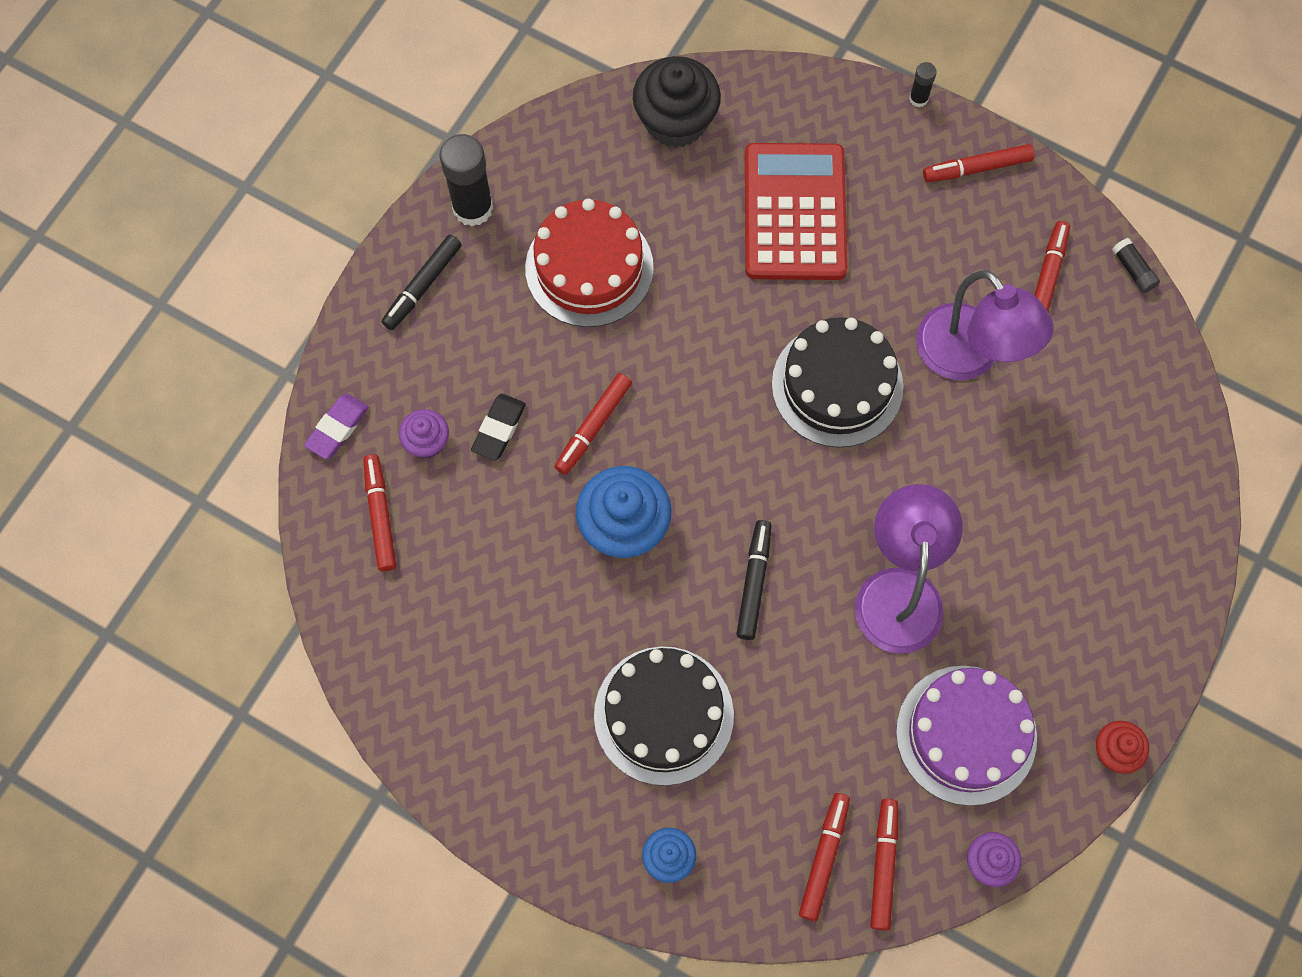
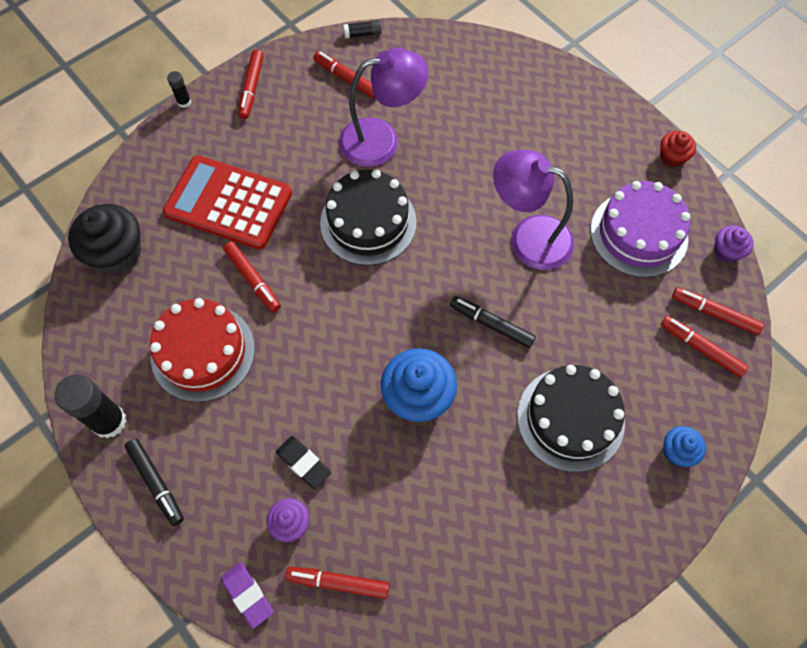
camera: 70 degrees left, 5 degrees down
red marker [555,373,632,475] -> red marker moved to [223,241,281,312]

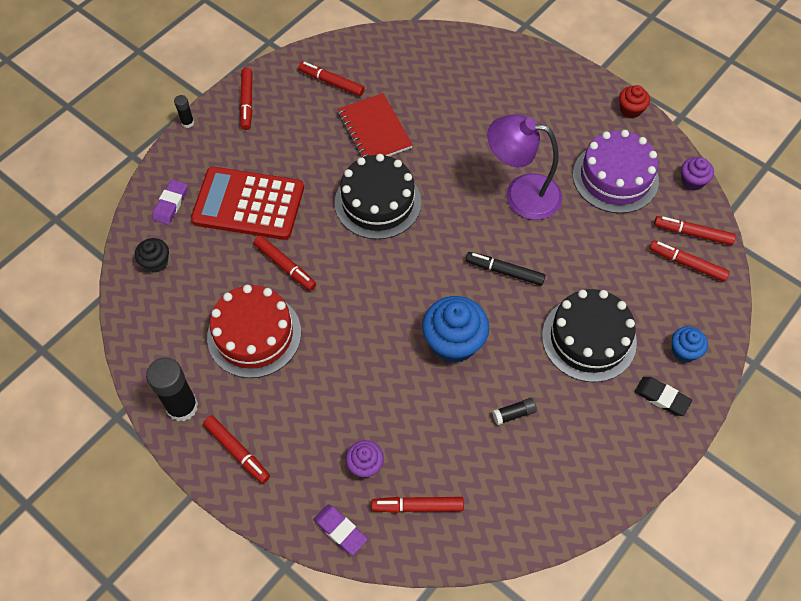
camera: 10 degrees left, 5 degrees down
black cupcake [68,204,141,274] -> black cupcake [135,238,169,273], size x0.54
black marker [124,439,184,526] -> red marker [203,416,270,484]
black eraser [276,436,331,489] -> black eraser moved to [635,377,692,416]
purple lamp [339,48,428,167] -> red notebook [338,93,413,158]
black glue stick [343,20,382,39] -> black glue stick moved to [492,398,537,425]
none -> purple eraser [152,179,188,225]

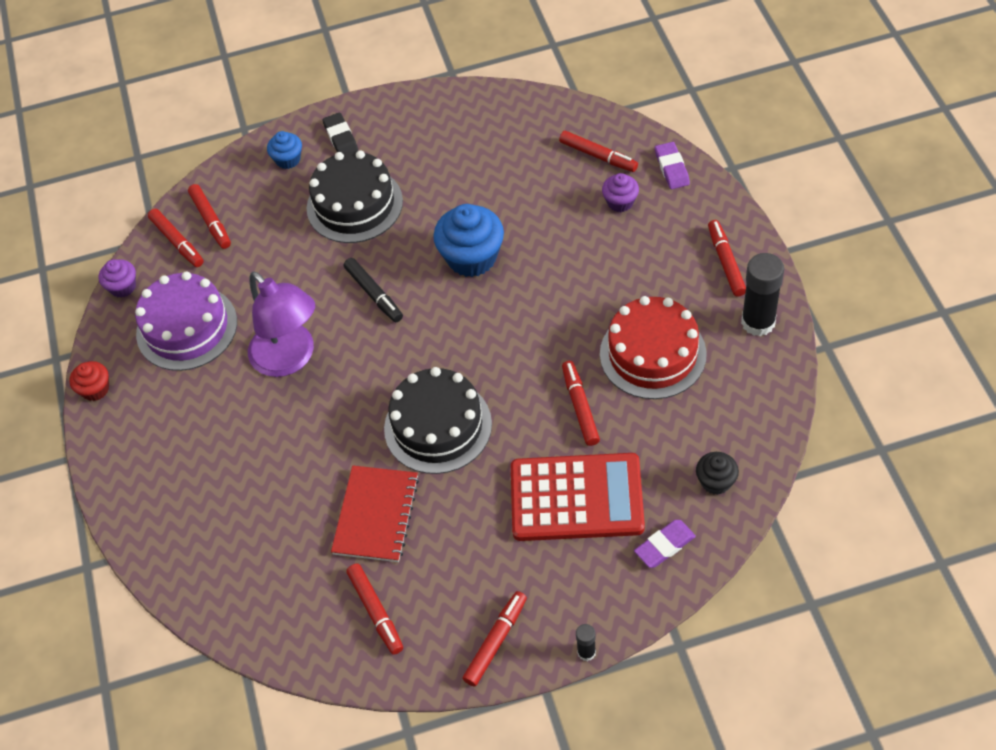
camera: 140 degrees left, 5 degrees down
red calculator [191,167,304,240] -> red calculator turned 45 degrees counterclockwise [511,453,645,541]
black glue stick [492,398,537,425] -> none

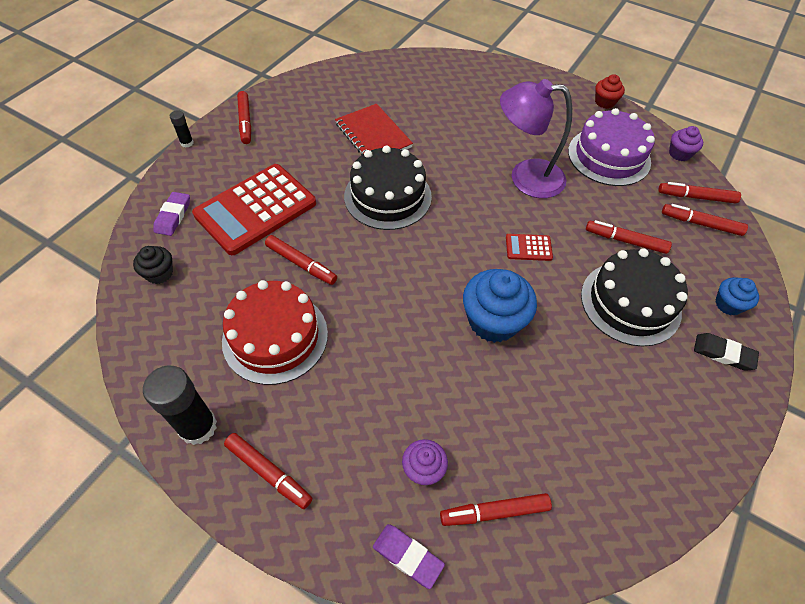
camera: 130 degrees right, 0 degrees up
black marker [344,258,403,322] -> red calculator [506,234,553,261]
red marker [346,564,403,655] -> red marker moved to [586,220,672,254]

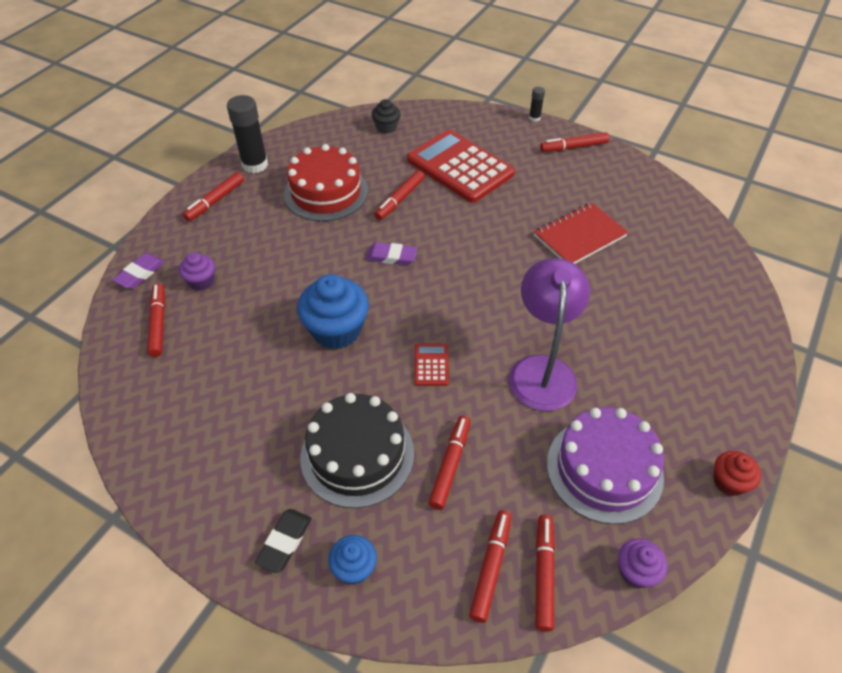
camera: 90 degrees right, 5 degrees down
purple eraser [154,192,190,236] -> purple eraser moved to [366,242,417,265]
black cake [344,145,432,230] -> none

